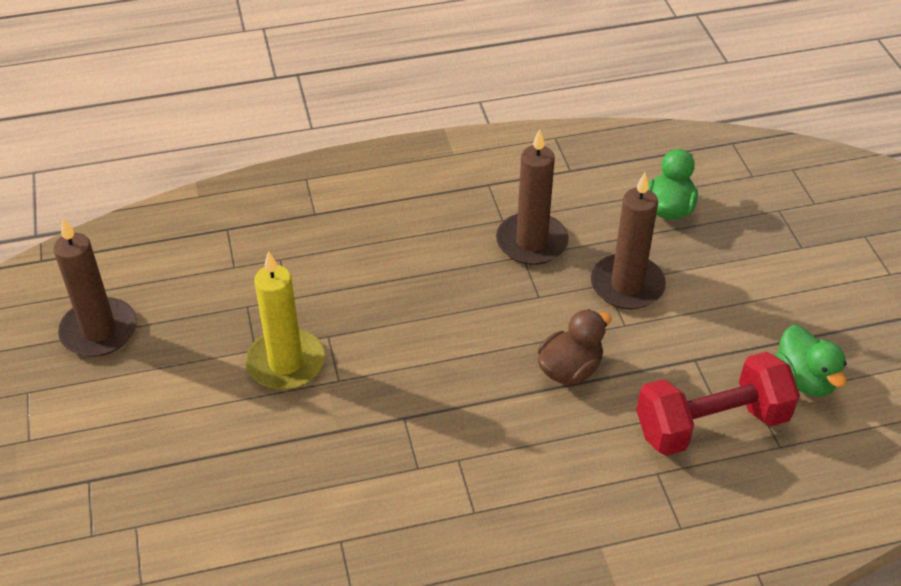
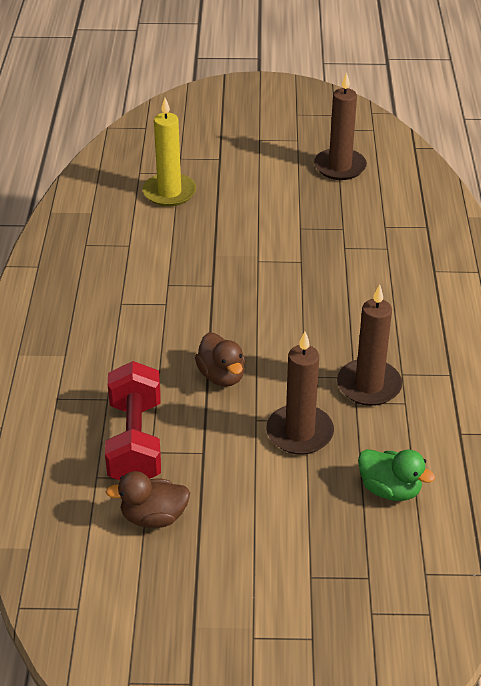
camera: 105 degrees right, 5 degrees down
yellow candle [245,251,325,390] -> yellow candle moved to [142,98,196,207]
green duck [775,325,847,397] -> brown duck [106,471,190,528]

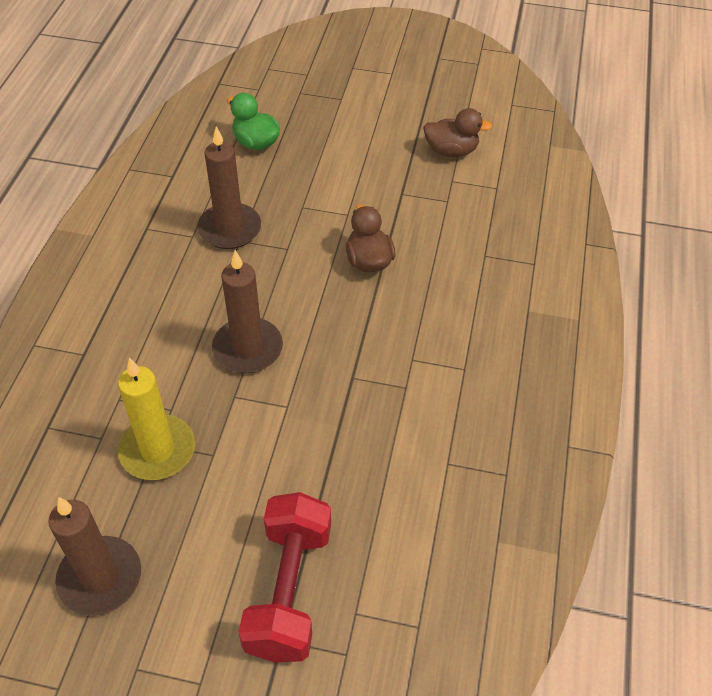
camera: 170 degrees left, 10 degrees up
red dumbbell [105,361,161,480] -> red dumbbell moved to [238,492,331,663]
yellow candle [142,98,196,207] -> yellow candle moved to [118,358,195,480]
brown candle [266,332,334,455] -> brown candle moved to [212,250,283,373]

